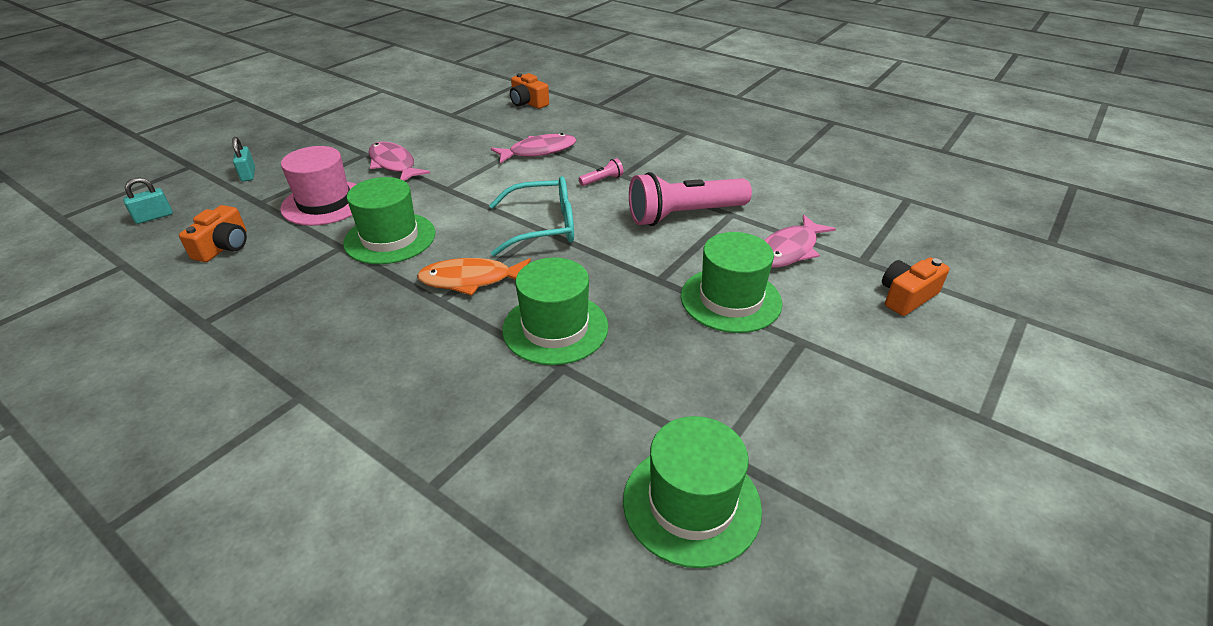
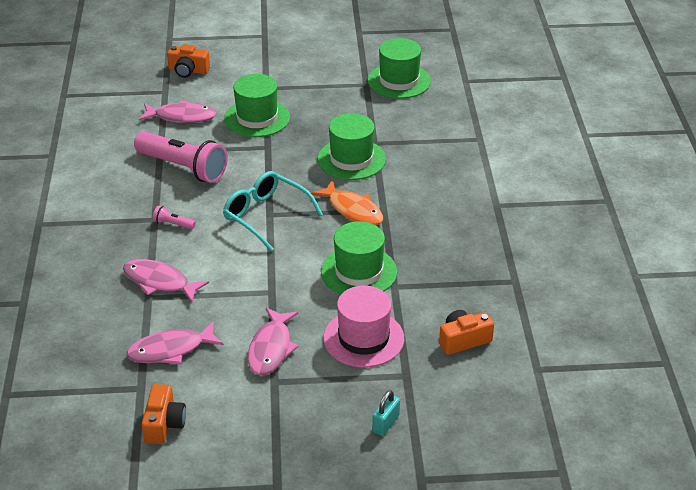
camera: 130 degrees left, 0 degrees up
turquoise padlock [123,177,173,224] -> none
orange camera [510,73,549,109] -> orange camera moved to [142,384,186,444]
none -> pink fish [126,321,224,364]

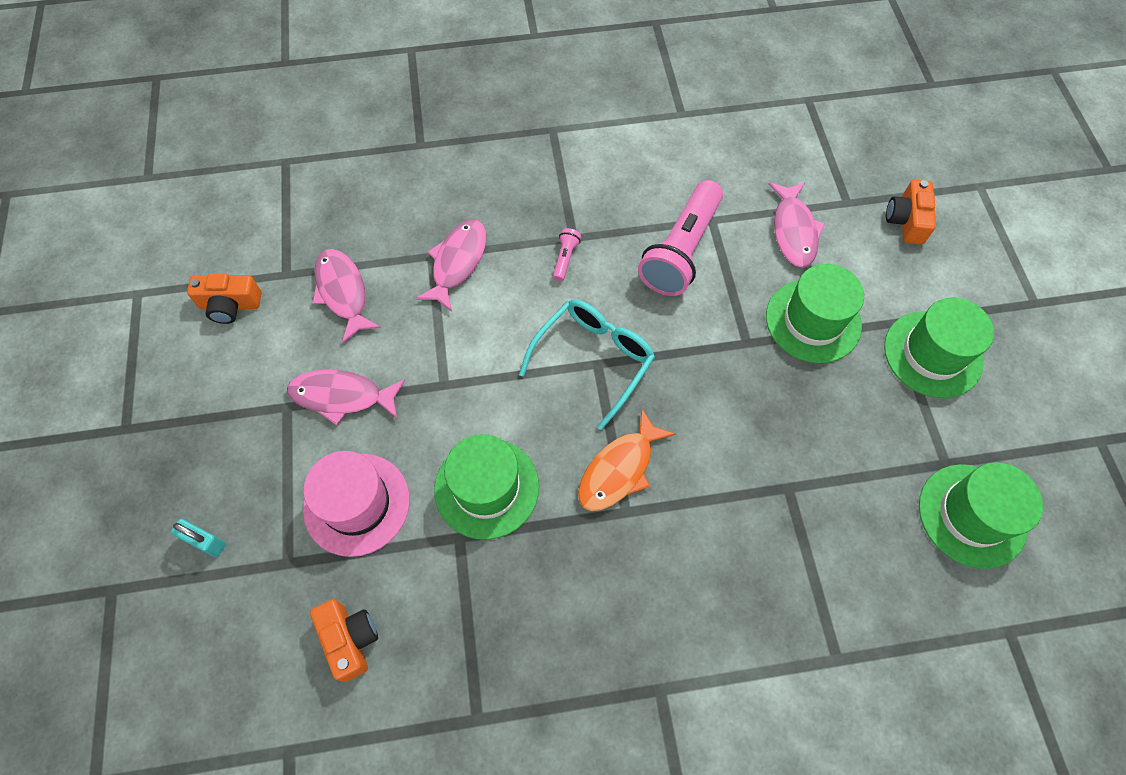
camera: 85 degrees right, 25 degrees up
green hat [317,113,386,180] -> green hat moved to [884,297,994,398]

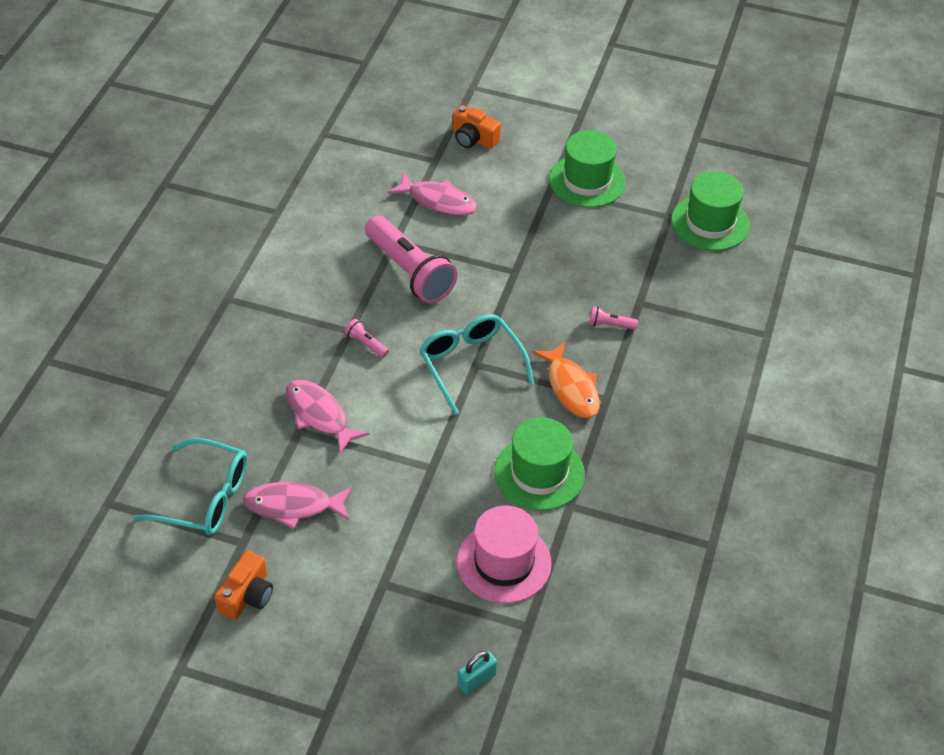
camera: 65 degrees left, 15 degrees down
pink fish [287,370,405,425] -> none
orange camera [310,599,378,682] -> none
green hat [766,264,864,363] -> none
none -> turquoise glasses [133,438,248,535]
none -> pink flashlight [589,306,638,330]

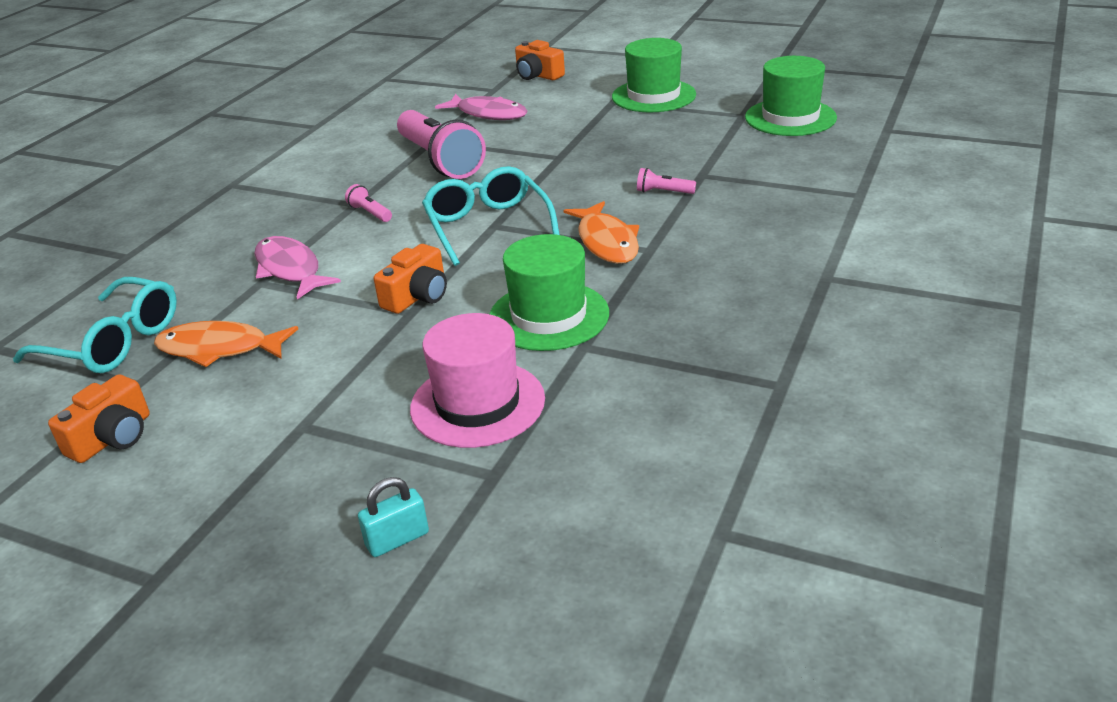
camera: 10 degrees right, 15 degrees down
pink fish [243,482,352,529] -> orange fish [154,321,298,367]
none -> orange camera [374,244,447,314]

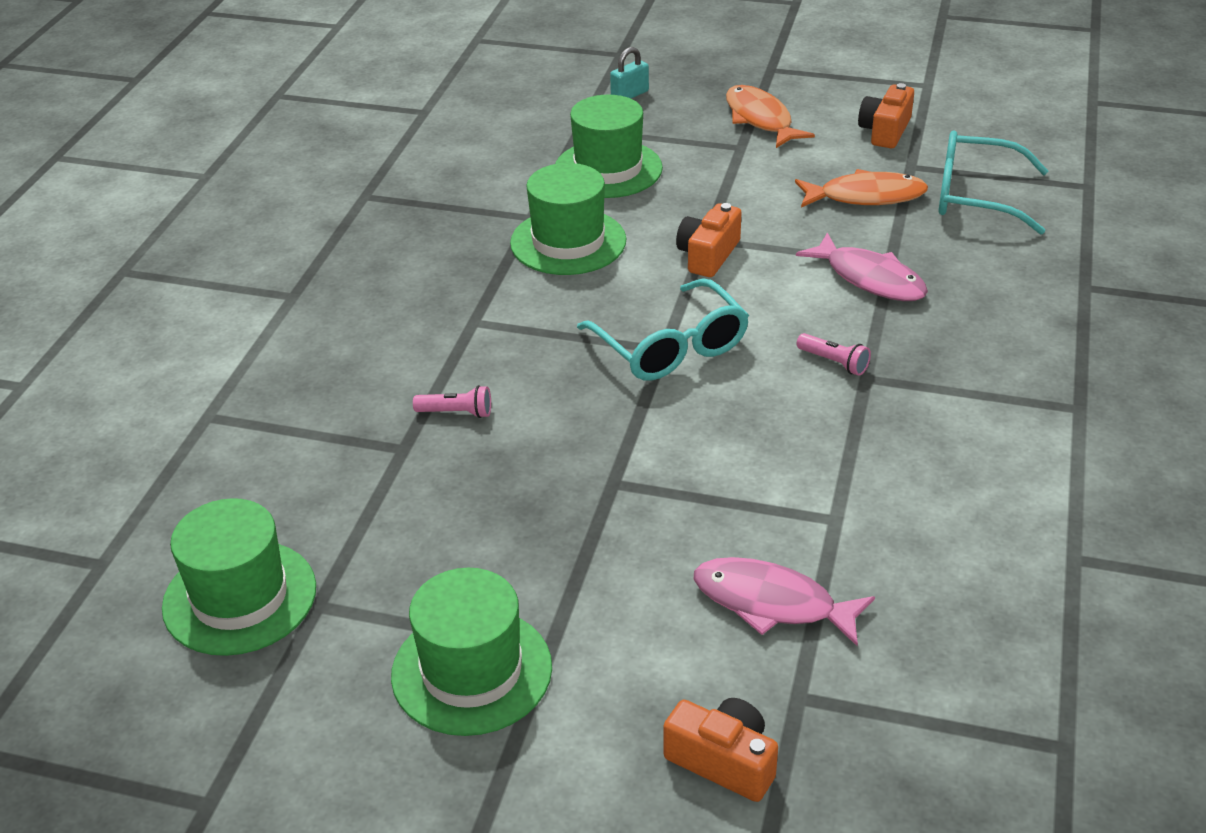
camera: 170 degrees right, 5 degrees up
pink flashlight [397,110,486,179] -> none
pink hat [410,313,545,448] -> green hat [555,95,663,198]
orange fish [563,201,639,264] -> orange fish moved to [726,85,815,148]

